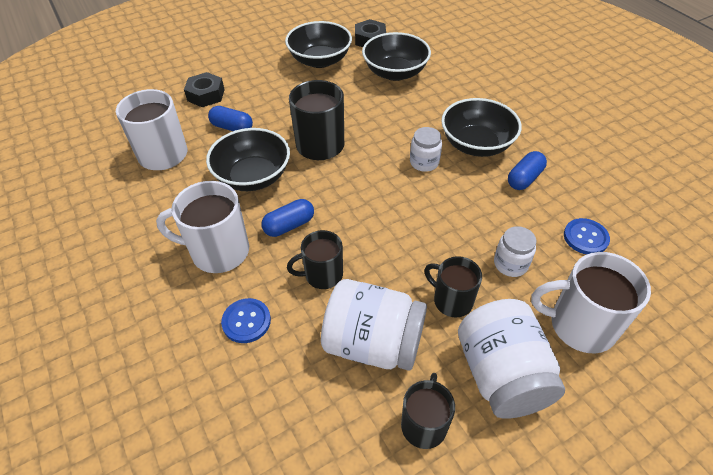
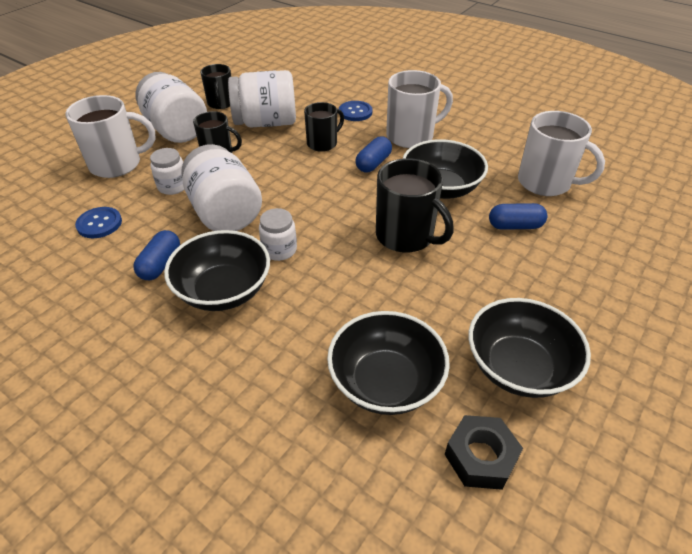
camera: 155 degrees right, 5 degrees down
black nut [184,72,225,107] -> none
none -> white jar [181,144,262,231]

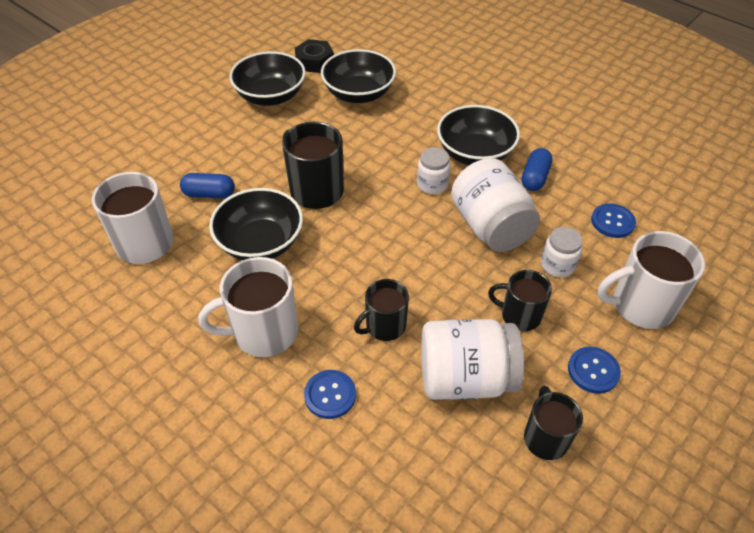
camera: 175 degrees left, 5 degrees up
white jar [135,72,207,143] -> blue button [568,347,621,394]
blue capsule [355,136,392,173] -> none

